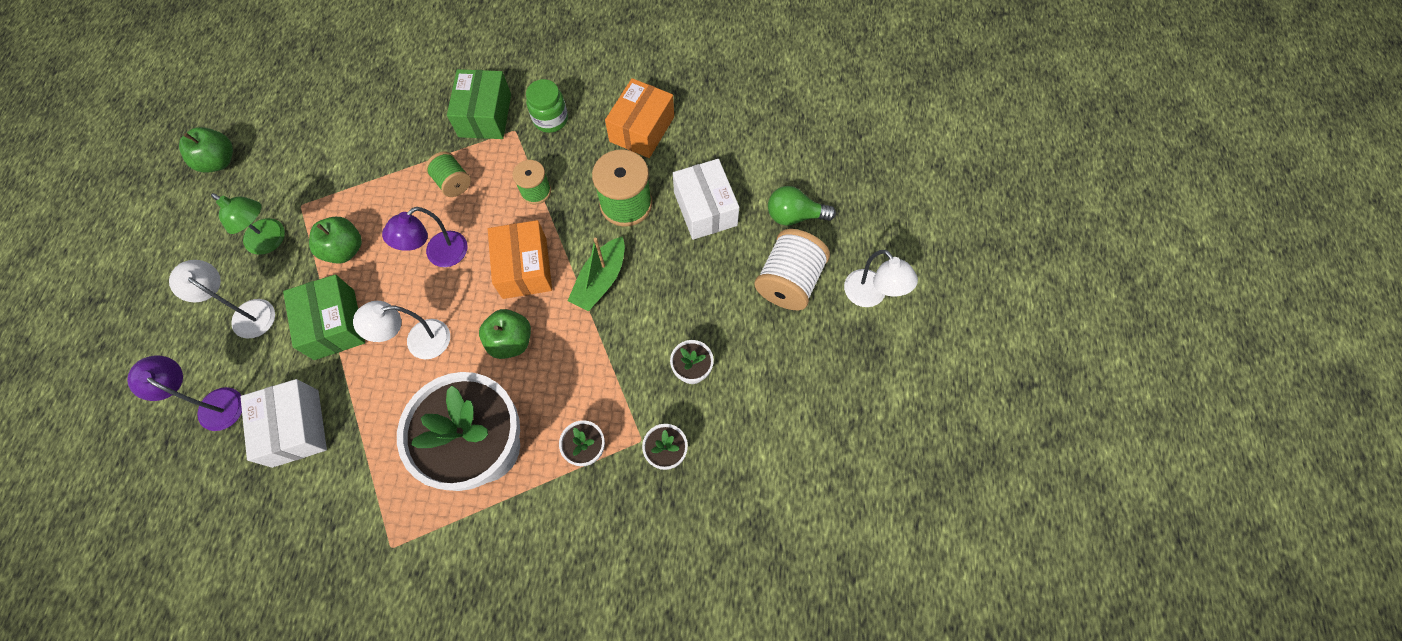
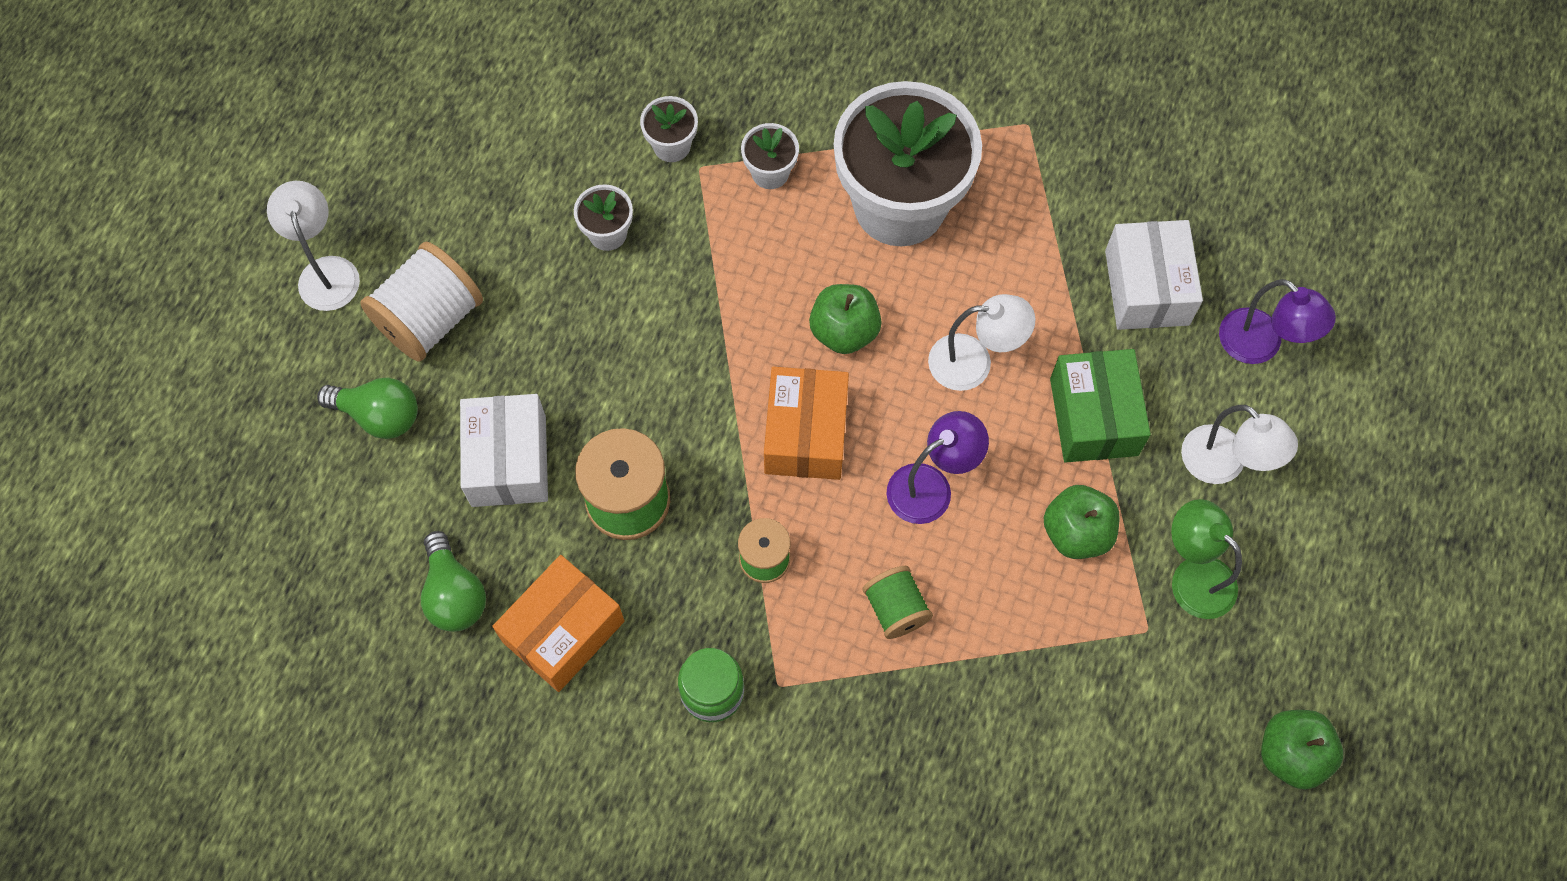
camera: 165 degrees left, 0 degrees up
green box [447,69,511,139] -> none
green boat [568,236,625,312] -> none
none -> green light bulb [421,531,486,632]

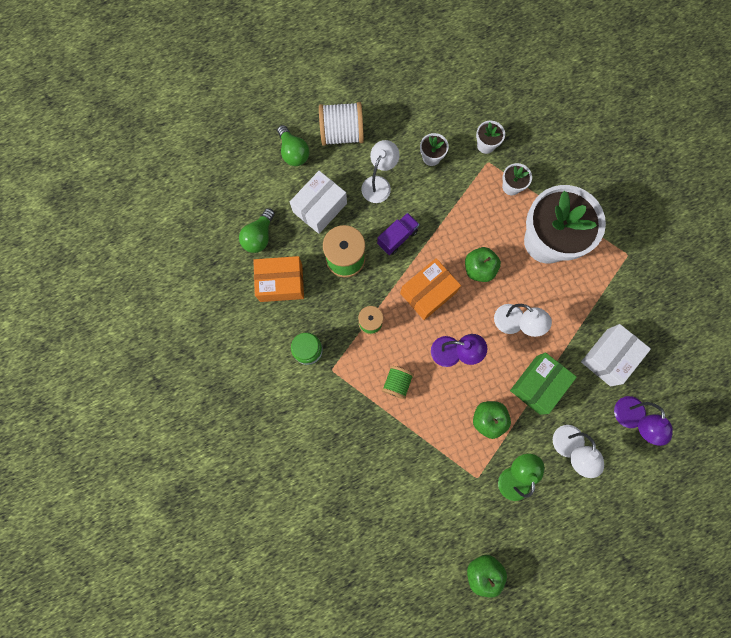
camera: 45 degrees right, 10 degrees up
white lamp [267,181,360,311] -> white lamp moved to [361,140,400,203]
none -> purple truck [377,213,419,255]

